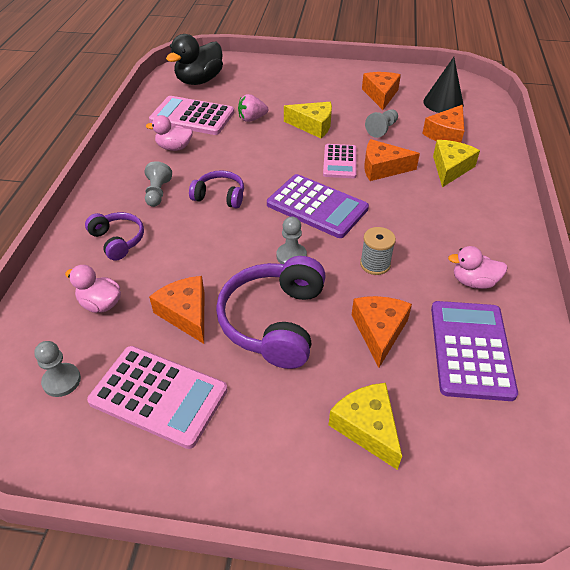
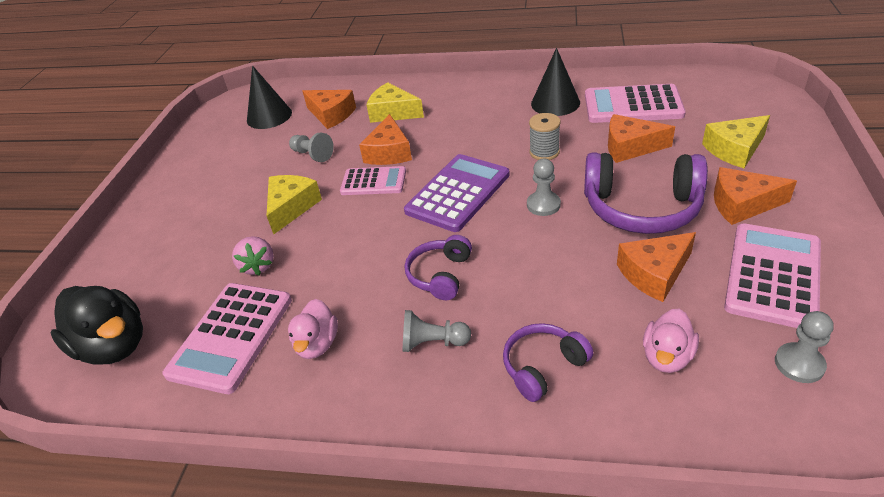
camera: 85 degrees left, 5 degrees down
orange cheese [362,72,401,110] -> orange cheese moved to [714,167,797,225]
purple calculator [431,301,518,401] -> pink calculator [585,84,686,123]
pink duck [448,246,508,289] -> black cone [531,48,580,116]

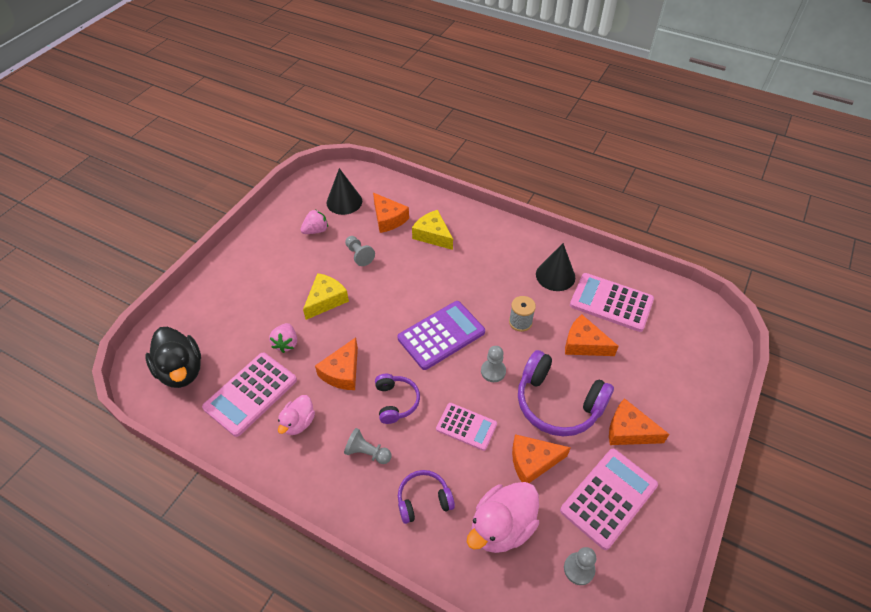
camera: 15 degrees right, 10 degrees up
pink calculator [340,166,406,195] -> pink calculator moved to [436,403,497,451]
orange cheese [359,114,412,165] -> orange cheese moved to [315,337,358,390]
purple headphones [405,235,472,300] -> purple headphones turned 135 degrees clockwise [375,374,420,424]
pink duck [643,309,699,373] -> pink duck [467,482,539,553], size x1.69
yellow cheese [702,115,770,168] -> none
none -> pink strawberry [300,209,328,234]

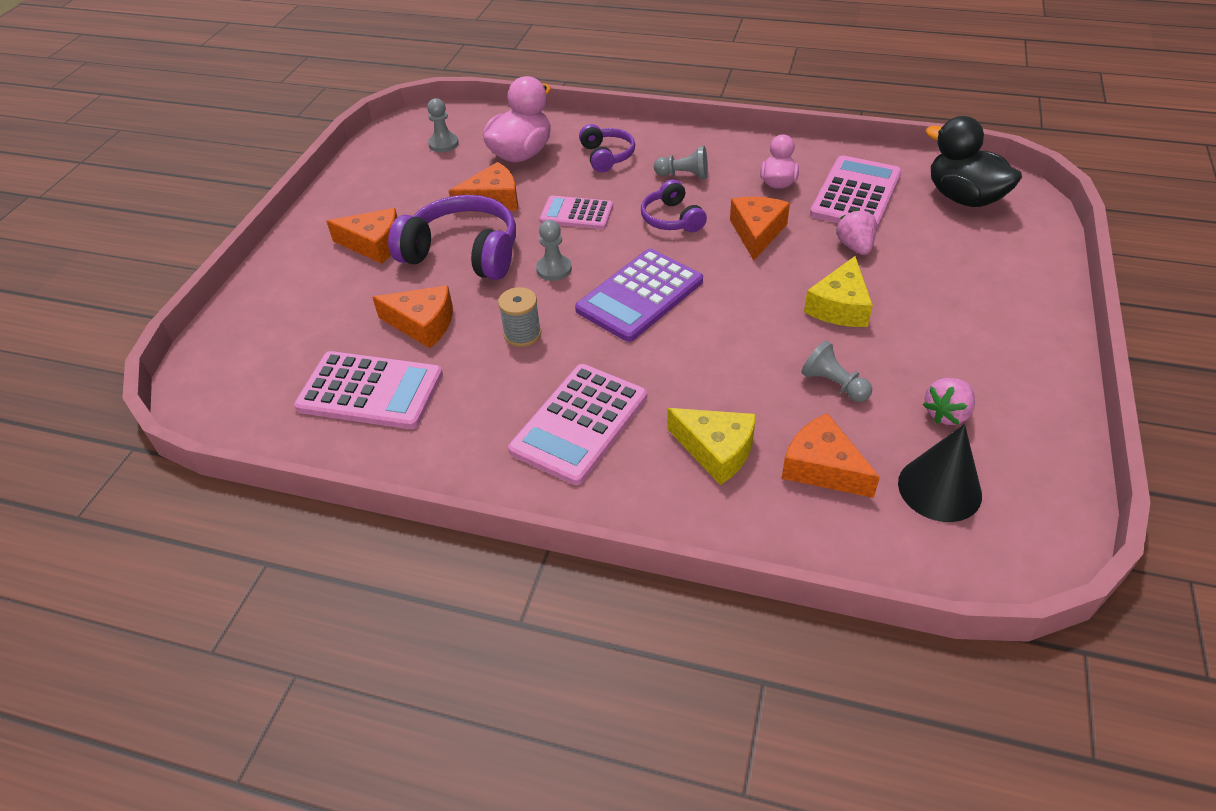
camera: 170 degrees right, 5 degrees down
purple headphones [398,470,455,524] -> purple headphones turned 75 degrees counterclockwise [579,124,635,173]
black cone [536,243,575,291] -> none
pink calculator [560,449,658,550] -> pink calculator moved to [508,364,647,485]

